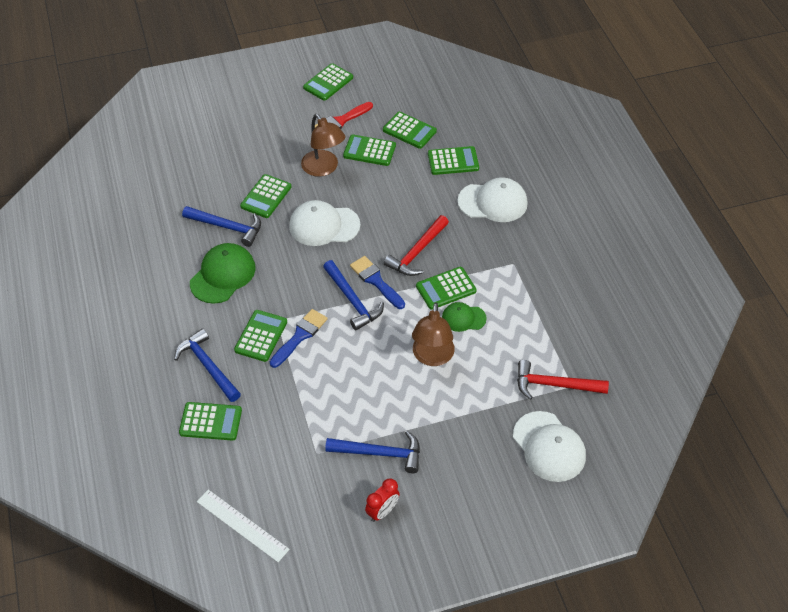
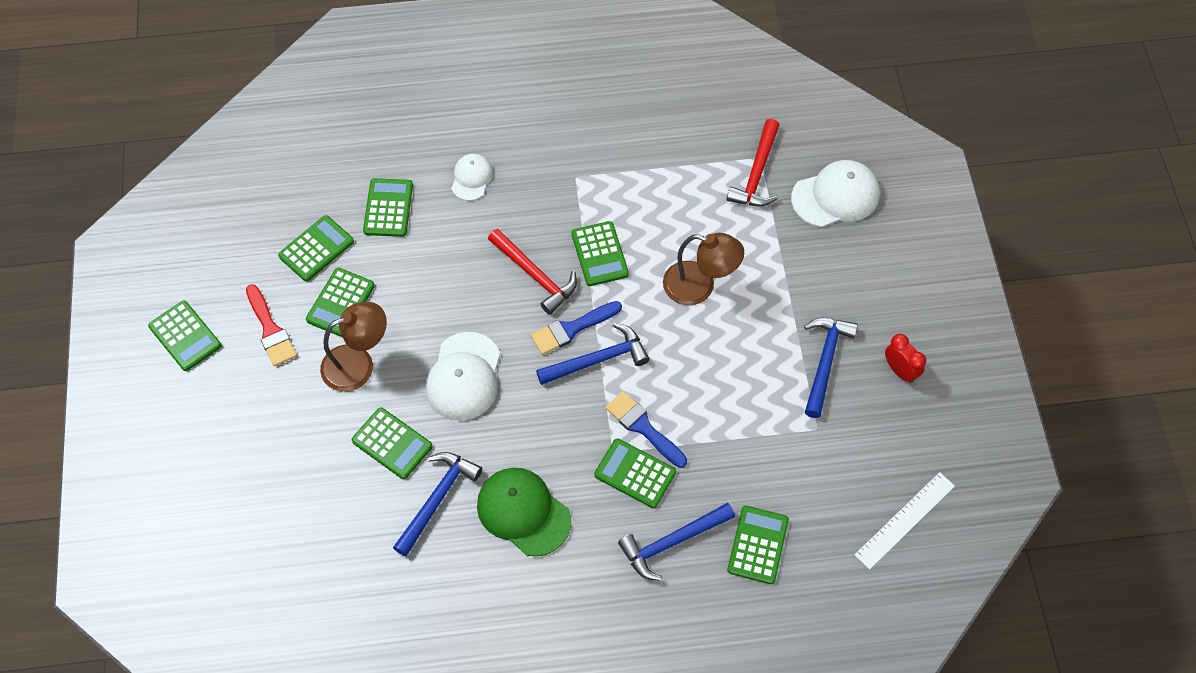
camera: 80 degrees left, 10 degrees up
green cap [442,302,487,332] -> none
white cap [457,177,528,222] -> white cap [451,154,493,201], size x0.59

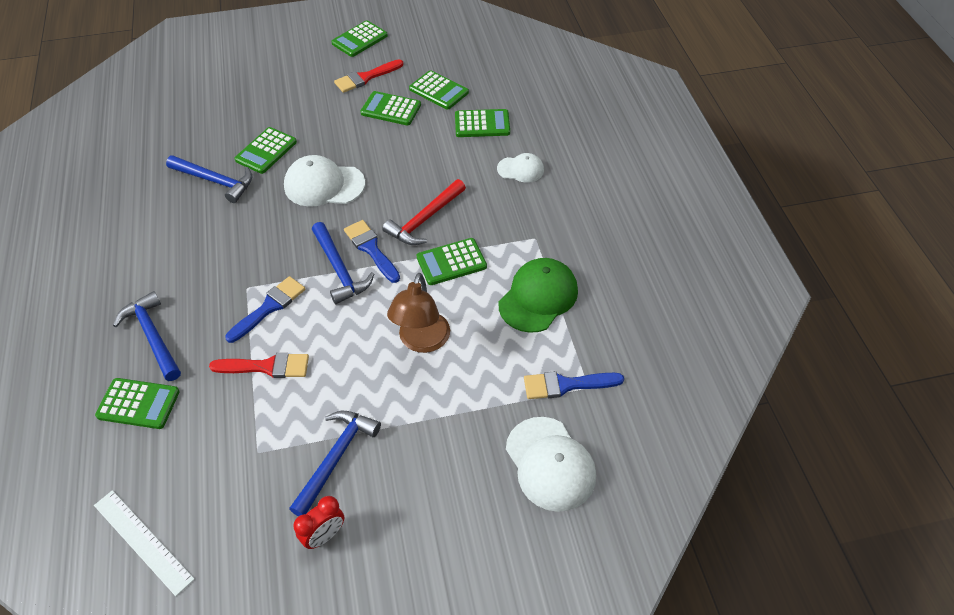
camera: 85 degrees right, 10 degrees down
brown lamp [320,302,387,392] -> none
green cap [477,468,571,557] -> green cap moved to [499,258,578,333]
green calculator [594,439,676,508] -> none
red hammer [727,119,779,207] -> blue brush [524,371,624,399]
blue hammer [804,318,858,418] -> blue hammer turned 75 degrees counterclockwise [289,411,381,516]
none -> red brush [209,353,309,378]

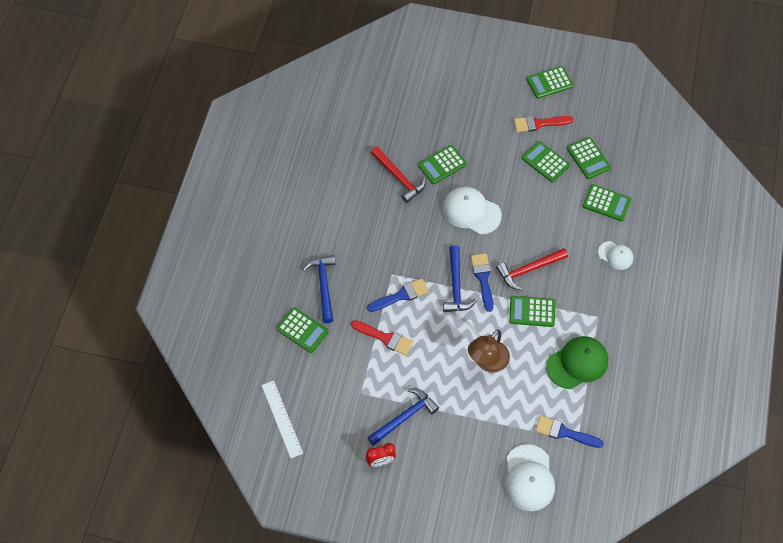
camera: 25 degrees right, 10 degrees up
blue hammer [166,155,252,203] -> red hammer [371,147,426,203]

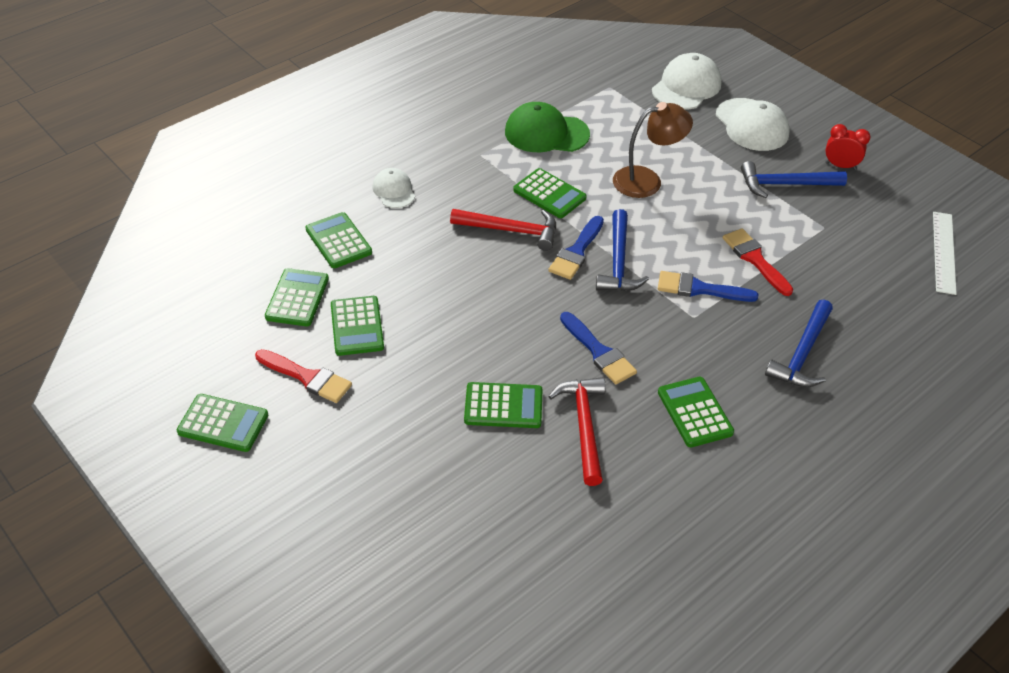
camera: 145 degrees left, 15 degrees down
green calculator [276,308,329,353] -> green calculator moved to [658,377,734,447]
white cap [443,187,502,235] -> white cap moved to [716,98,790,151]
blue hammer [443,245,477,312] -> blue hammer turned 150 degrees clockwise [596,209,649,291]
blue brush [535,415,603,448] -> blue brush moved to [560,312,637,384]

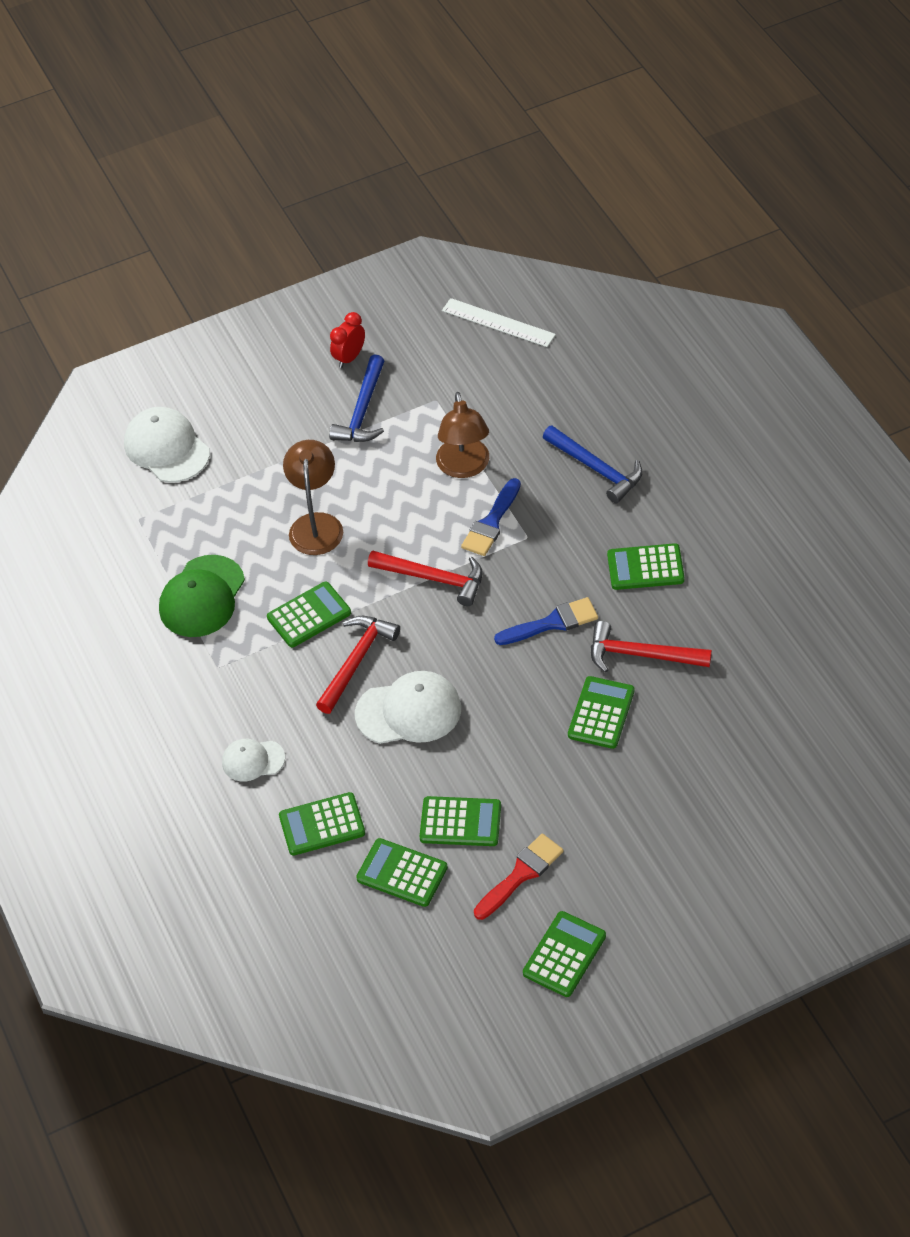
camera: 70 degrees left, 5 degrees up
blue brush [548,216,604,280] -> none
blue hammer [596,209,649,291] -> red hammer [368,550,483,606]
white cap [716,98,790,151] -> white cap moved to [355,671,461,744]
red brush [722,228,793,296] -> brown lamp [436,392,489,478]

